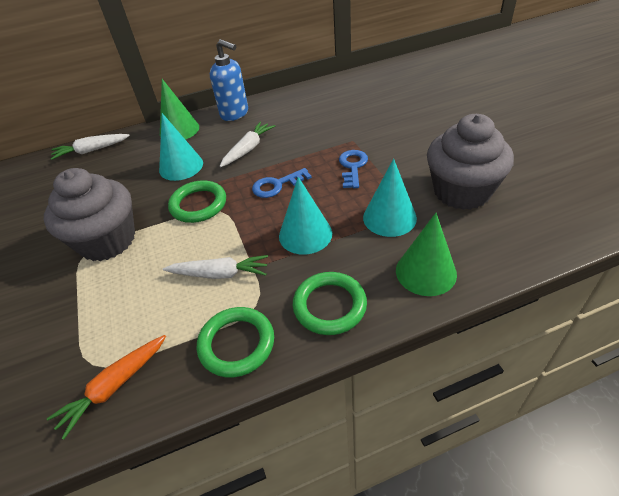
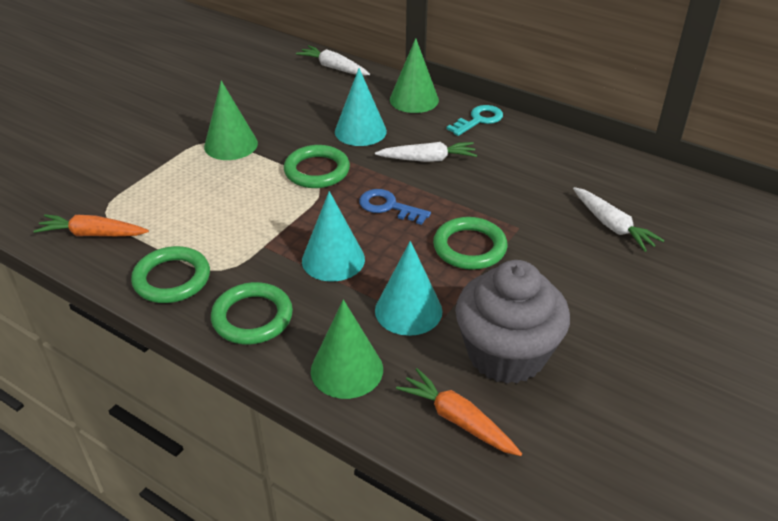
camera: 50 degrees right, 5 degrees down
grey cupcake [44,168,135,261] -> green cone [204,81,258,160]
white carrot [163,255,268,279] -> white carrot moved to [573,187,664,252]
blue soap dispenser [210,39,248,121] -> turquoise key [446,105,503,136]
blue key [339,150,368,188] -> green ring [433,217,507,270]
none -> orange carrot [396,368,522,456]

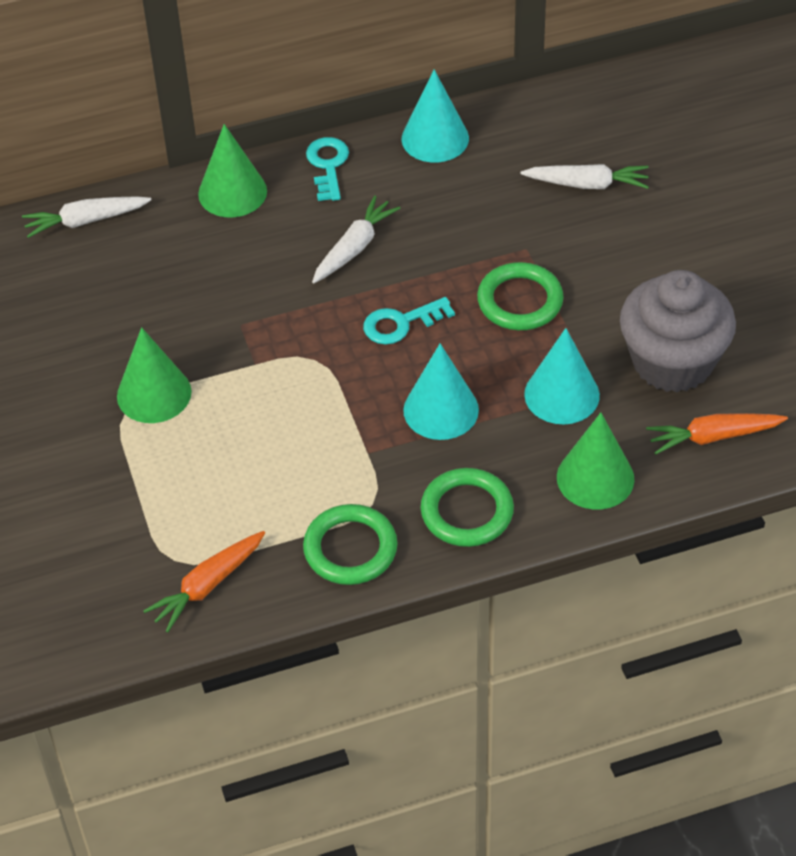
camera: 50 degrees left, 10 degrees up
green ring [284,145,350,188] -> none
turquoise cone [335,68,387,146] -> turquoise cone moved to [402,69,469,162]
blue key [359,189,431,225] -> turquoise key [363,297,455,345]

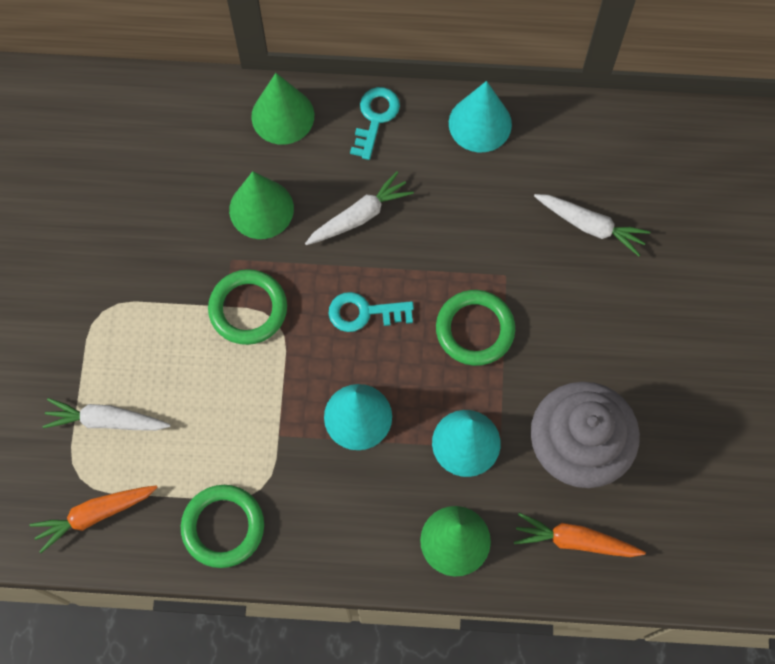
camera: 20 degrees right, 20 degrees up
white carrot [22,196,151,238] -> white carrot moved to [42,398,171,431]
green cone [117,327,192,423] -> green cone moved to [229,171,294,239]
green ring [421,468,514,547] -> green ring moved to [208,269,287,345]

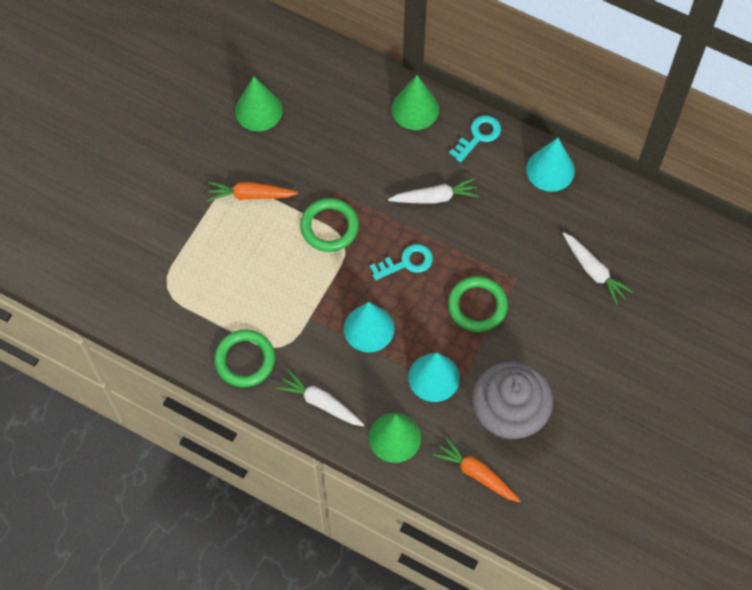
camera: 25 degrees right, 5 degrees down
orange carrot [30,485,158,553] -> orange carrot moved to [207,182,298,202]
white carrot [42,398,171,431] -> white carrot moved to [276,369,364,426]
green cone [229,171,294,239] -> green cone moved to [235,76,283,131]
turquoise key [329,292,414,332] -> turquoise key turned 135 degrees clockwise [370,244,433,280]

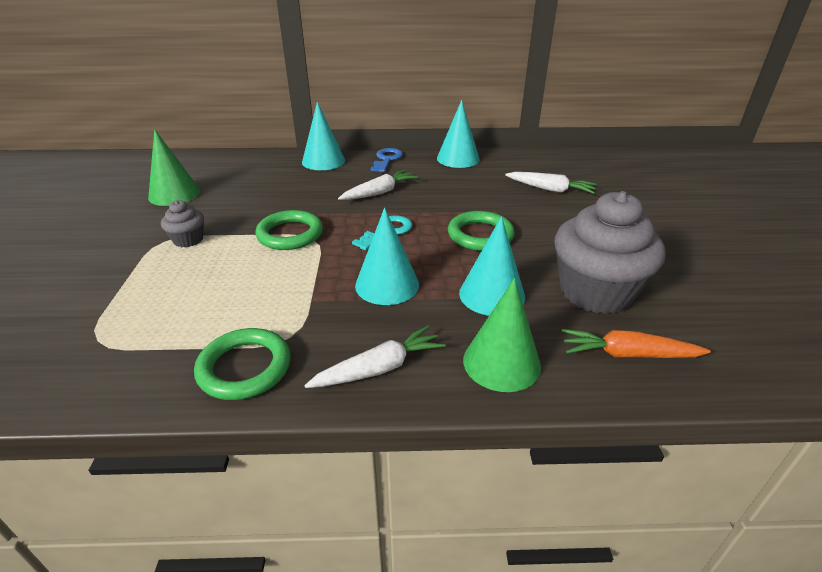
camera: 30 degrees left, 30 degrees down
orange carrot [207,182,298,202] -> grey cupcake [161,200,204,247]
white carrot [276,369,364,426] -> white carrot turned 150 degrees clockwise [304,325,446,388]
green cone [392,75,439,130] -> turquoise cone [302,102,345,170]
turquoise key [449,115,501,163] -> blue key [371,148,403,172]

